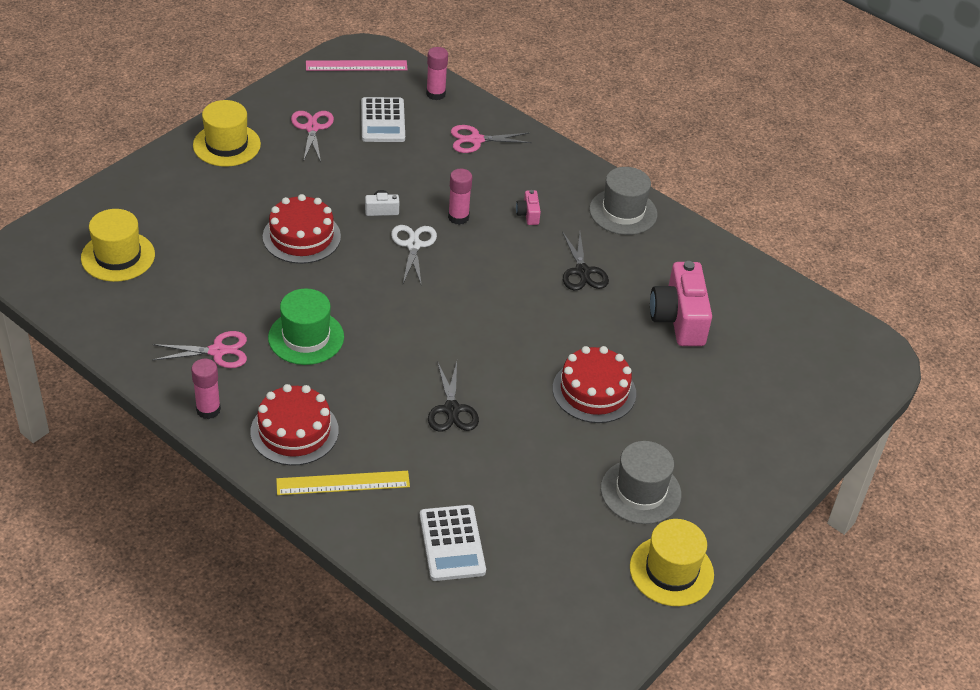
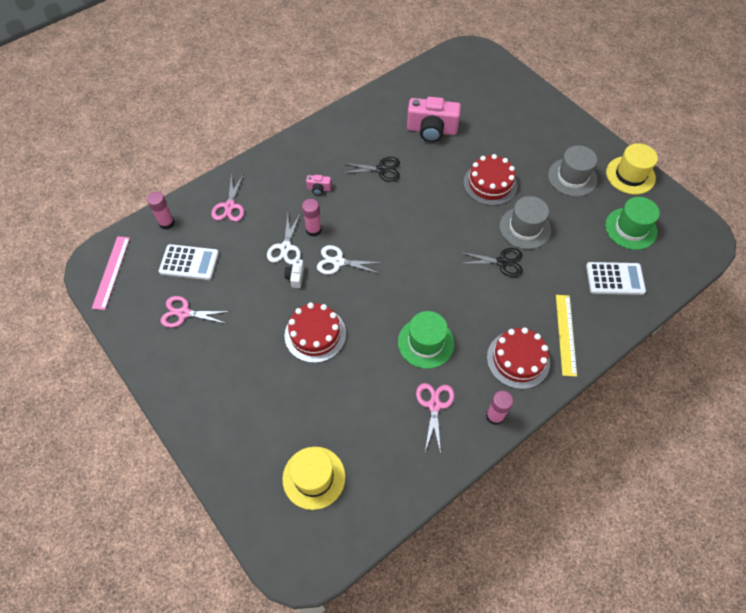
camera: 75 degrees left, 15 degrees up
yellow hat [193,100,261,167] -> none
grey hat [589,167,658,235] -> grey hat moved to [500,196,551,249]
none -> white scissors [267,214,301,265]
none -> green hat [605,197,660,250]

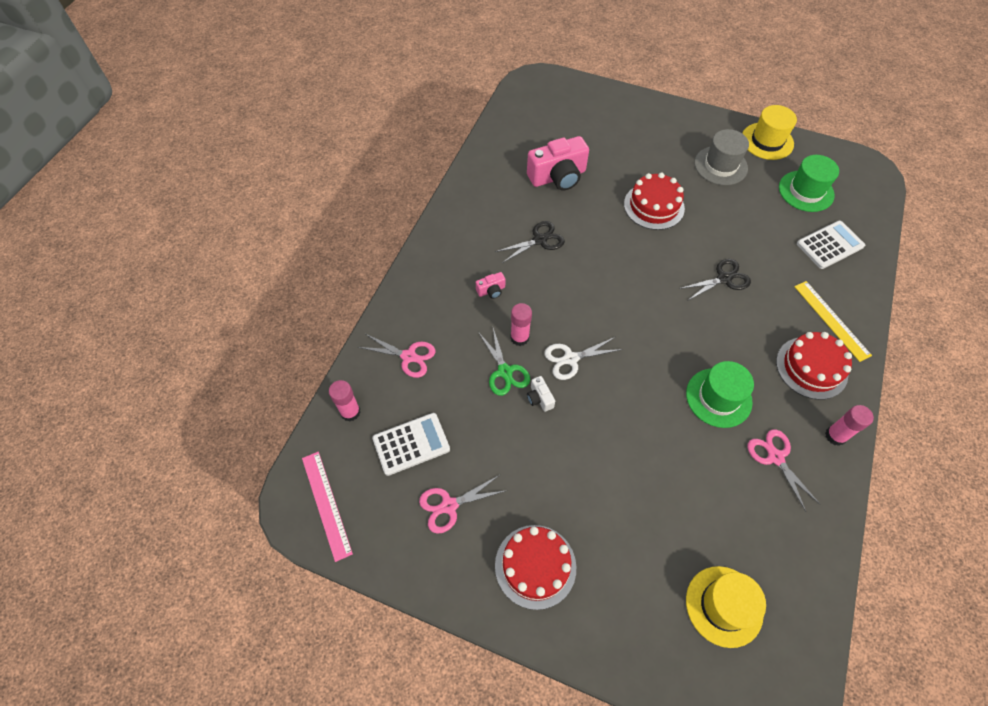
camera: 30 degrees left, 0 degrees up
pink scissors [211,173,244,222] -> pink scissors turned 45 degrees counterclockwise [358,333,436,378]
white scissors [267,214,301,265] -> green scissors [478,328,530,396]
red cake [285,303,346,363] -> red cake moved to [495,525,576,610]
grey hat [500,196,551,249] -> none

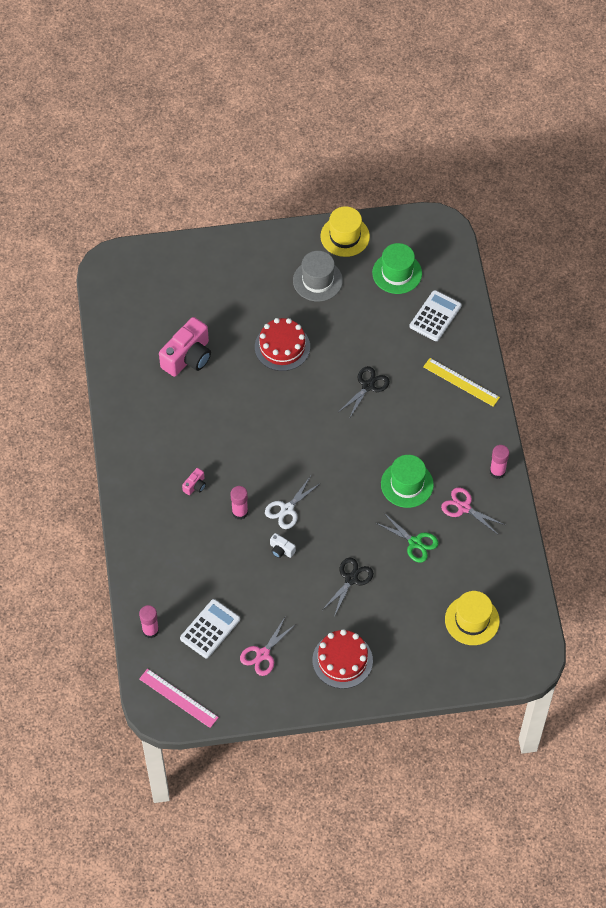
camera: 30 degrees left, 0 degrees up
pink scissors [358,333,436,378] -> none
green scissors [478,328,530,396] -> green scissors moved to [376,513,439,563]
black scissors [495,221,565,263] -> black scissors moved to [322,558,374,617]
red cake [776,332,852,400] -> none

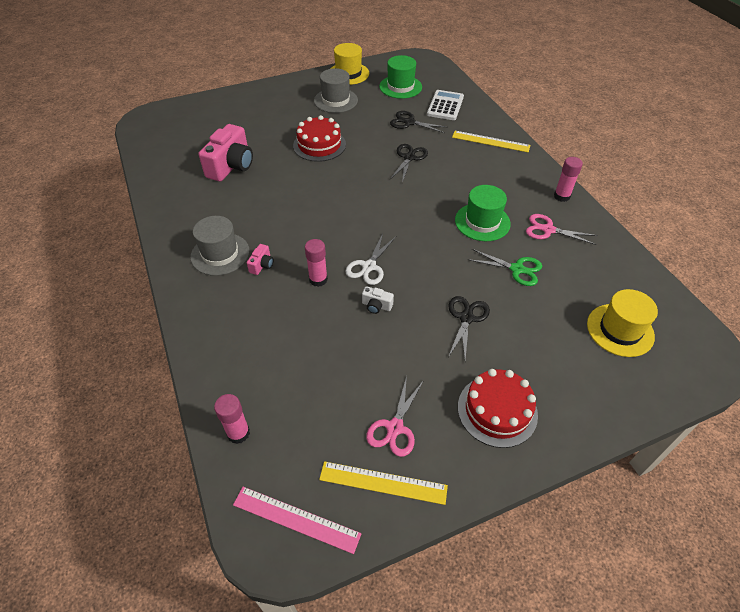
camera: 15 degrees left, 10 degrees down
white calculator [180,599,240,658] -> none
none -> grey hat [190,216,250,276]
none -> yellow ruler [319,461,448,505]
none -> black scissors [390,111,446,133]

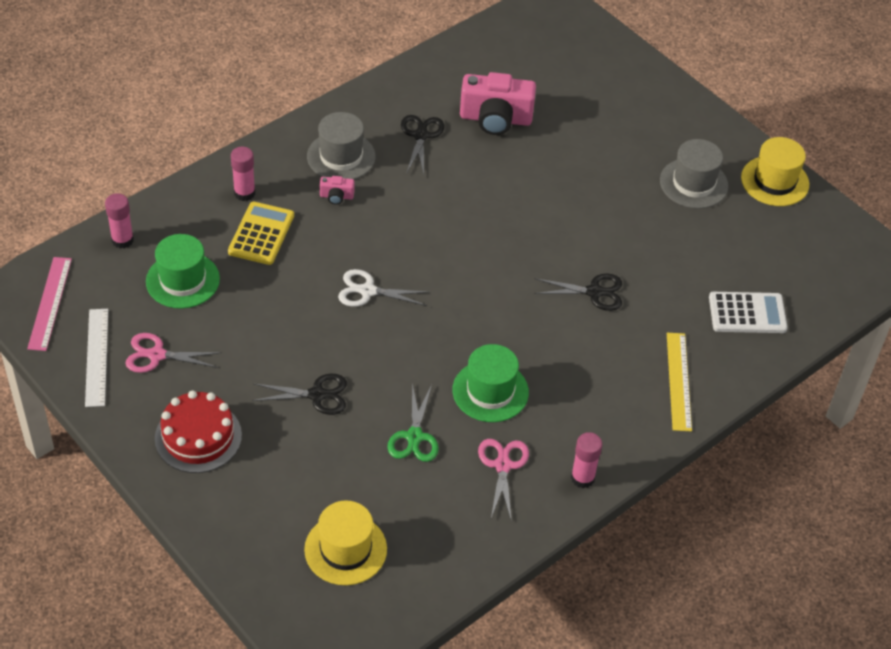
camera: 70 degrees right, 0 degrees up
red cake [293,115,346,162] -> none
pink glue stick [305,239,328,287] -> pink glue stick moved to [231,147,255,201]
yellow ruler [319,461,448,505] -> white ruler [85,309,108,407]
white camera [362,286,394,314] -> none
green hat [379,55,422,99] -> green hat moved to [146,234,220,309]
black scissors [390,111,446,133] -> black scissors moved to [401,115,444,174]
none -> yellow calculator [228,202,294,265]

